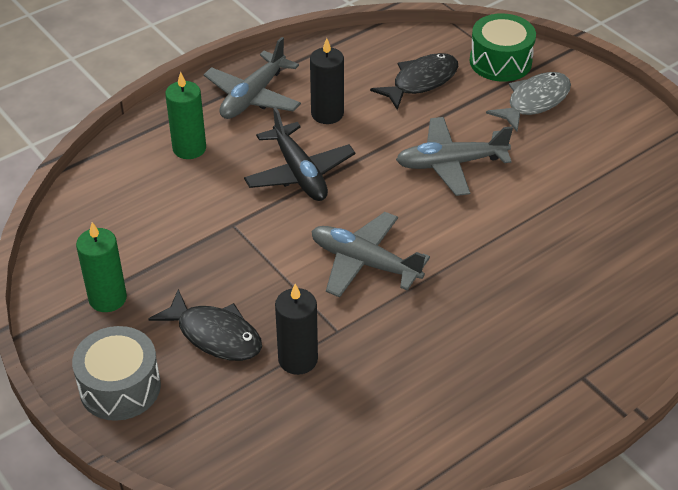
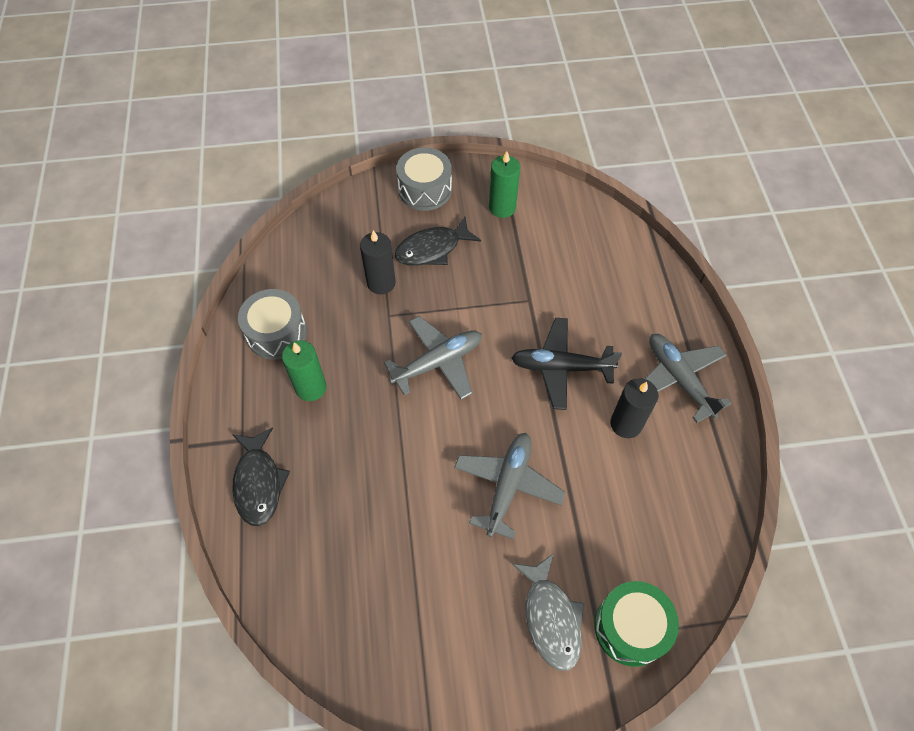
camera: 120 degrees right, 15 degrees up
green candle [165,71,206,159] -> green candle moved to [282,340,326,401]
black fish [370,53,458,110] -> black fish moved to [232,427,290,526]
none -> grey drum [238,289,307,360]

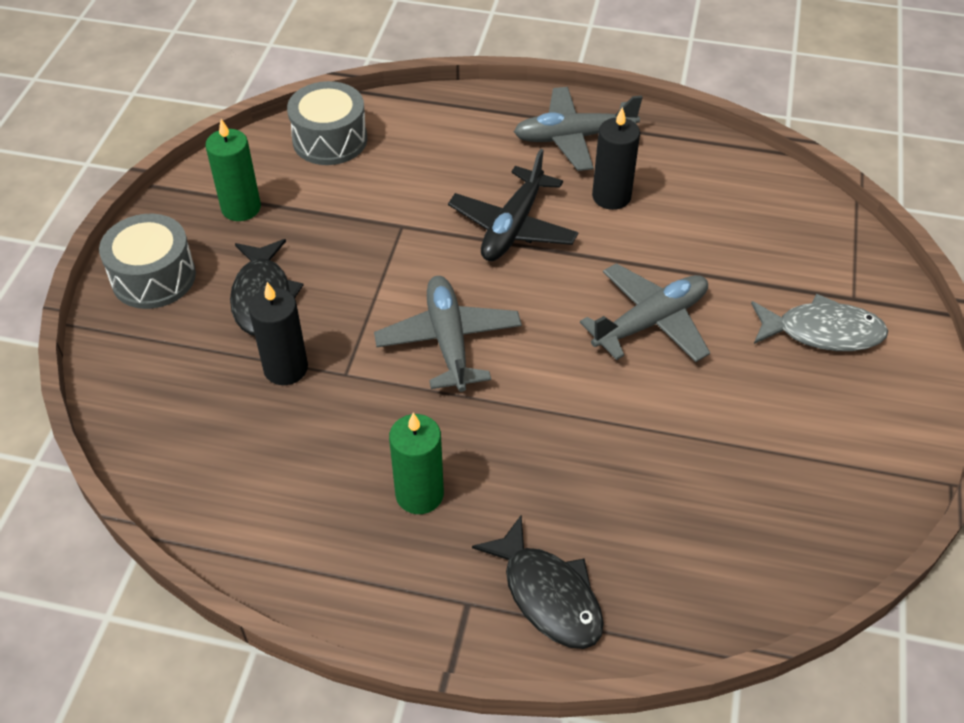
camera: 70 degrees left, 10 degrees down
black fish [232,427,290,526] -> black fish turned 45 degrees clockwise [472,515,604,649]
grey drum [238,289,307,360] -> grey drum moved to [287,81,367,165]
grey plane [454,433,566,539] -> grey plane turned 105 degrees clockwise [580,263,710,362]
green drum [595,581,679,667] -> none

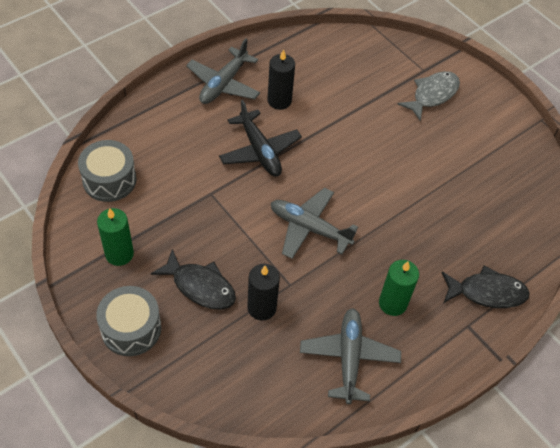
camera: 55 degrees left, 5 degrees up
grey plane [580,263,710,362] -> grey plane moved to [300,308,401,404]

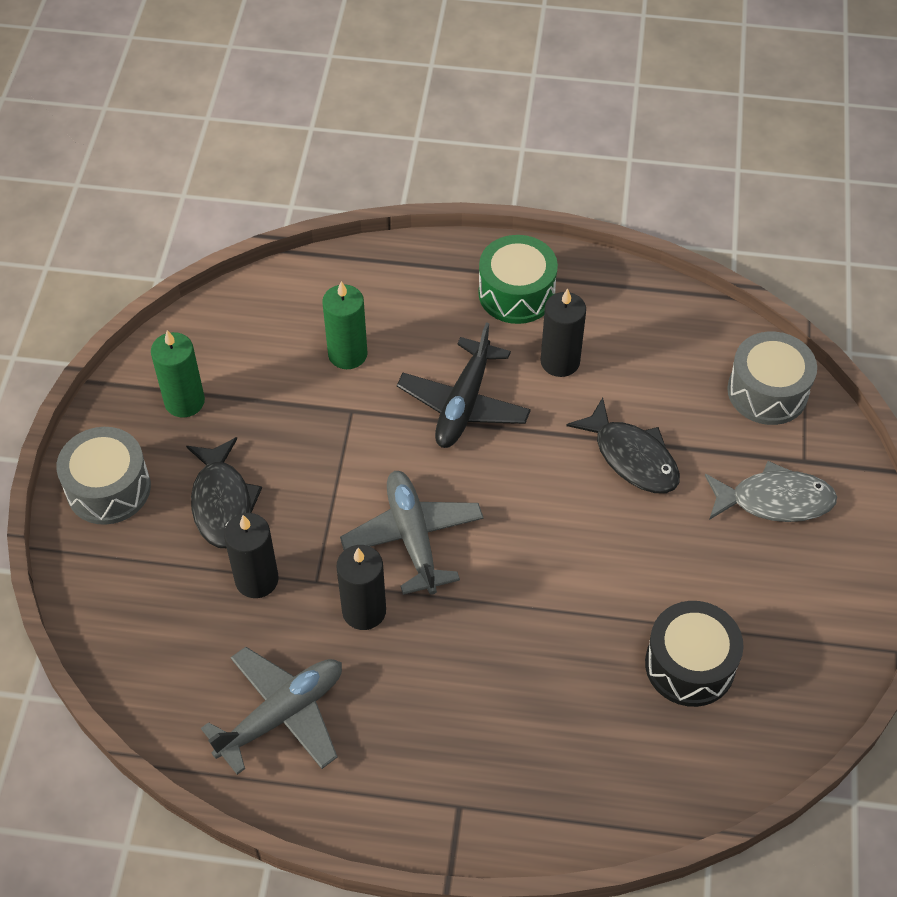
camera: 50 degrees right, 0 degrees up
grey drum [78,140,136,202] -> grey drum moved to [727,331,817,425]
grey plane [186,38,260,104] -> green drum [478,235,558,324]
green candle [379,260,419,316] -> green candle moved to [322,281,368,369]
black fish [441,266,530,308] -> black fish moved to [566,398,680,493]
none -> black candle [337,545,386,630]
none -> black drum [645,601,744,707]

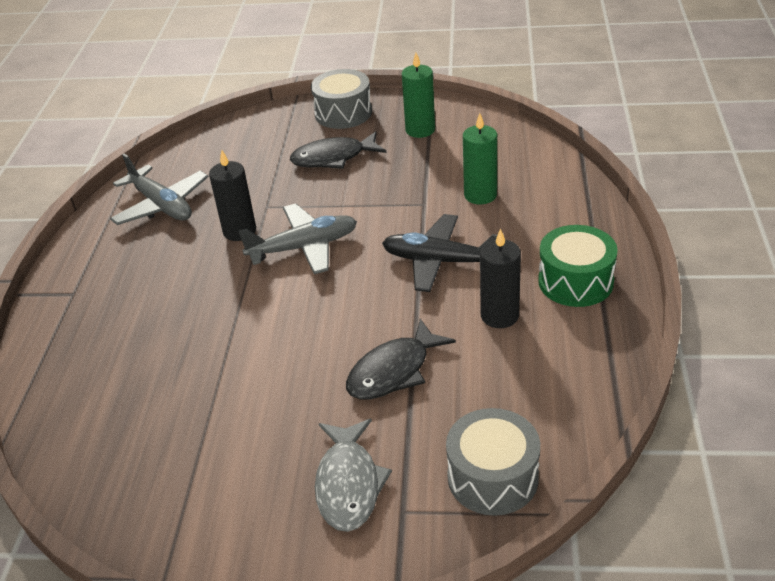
camera: 90 degrees right, 15 degrees down
black candle [224,513,279,598] -> none
black drum [645,601,744,707] -> none

